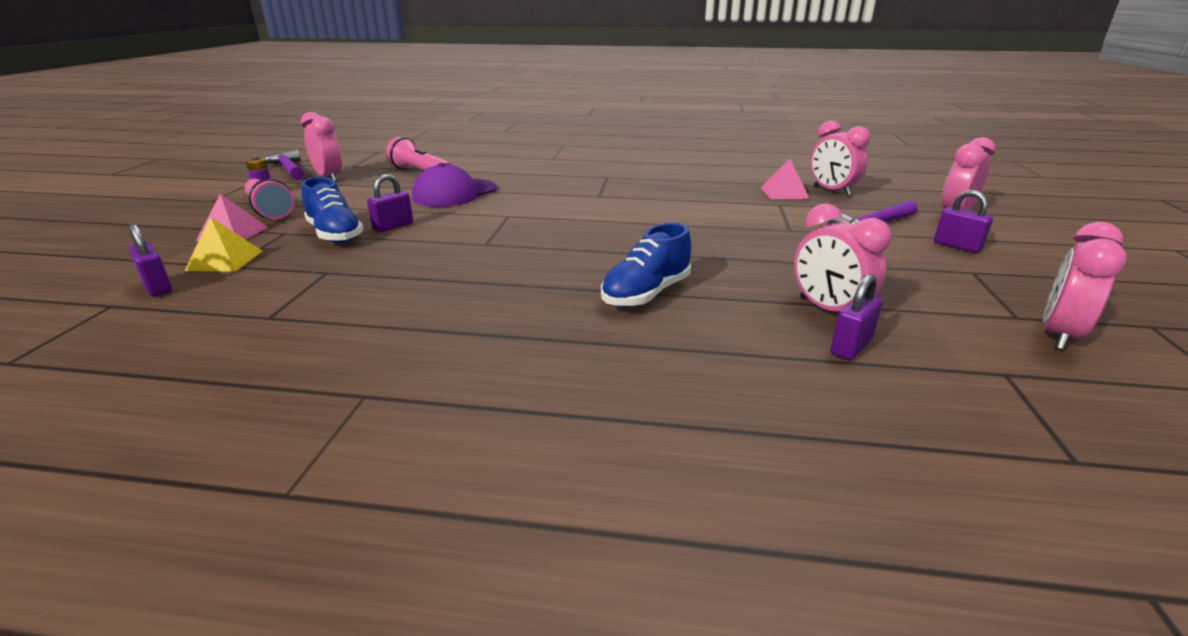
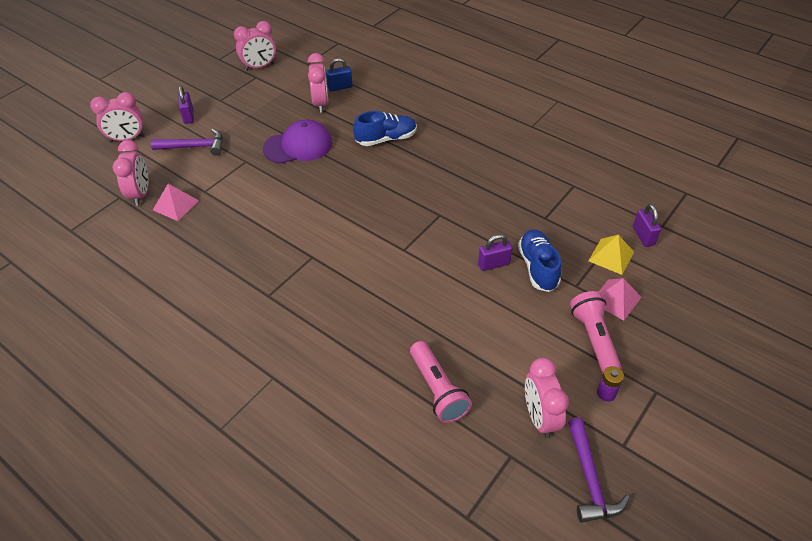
camera: 150 degrees left, 20 degrees up
purple cap [412,163,497,207] -> purple cap moved to [263,119,332,164]
purple padlock [830,274,883,360] -> blue padlock [326,58,353,92]

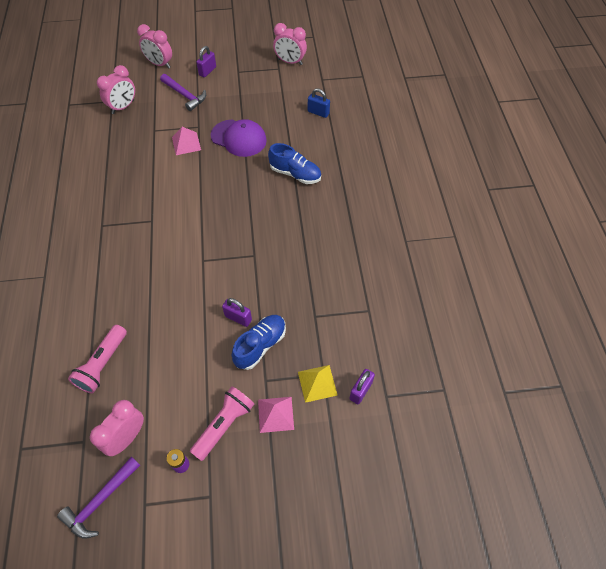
camera: 45 degrees right, 10 degrees up
pink pyramid [153,184,199,221] -> pink pyramid moved to [172,127,201,155]
pink clock [308,53,328,113] -> none

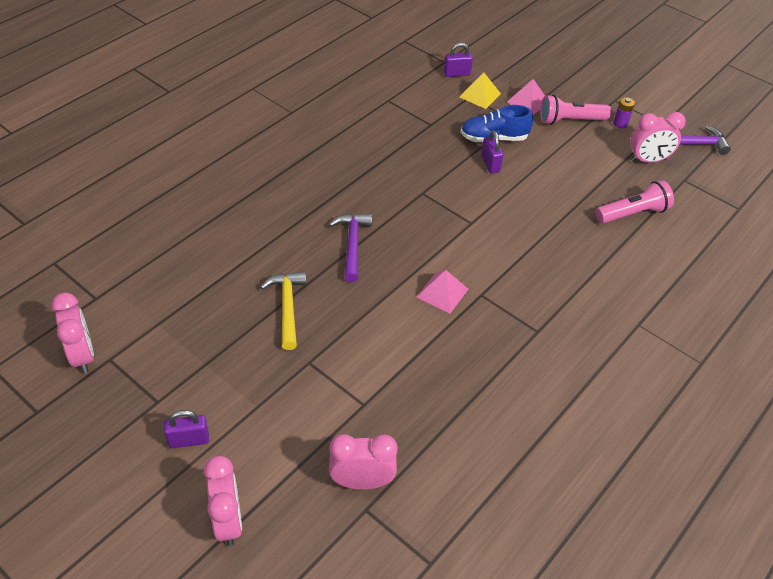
camera: 135 degrees left, 10 degrees down
purple hammer [160,74,206,111] -> purple hammer moved to [329,214,372,282]
pink pyramid [172,127,201,155] -> pink pyramid moved to [417,270,468,314]
purple cap [211,119,267,157] -> yellow hammer [260,271,306,350]
blue shoe [268,143,321,184] -> none
blue padlock [308,88,330,118] -> none

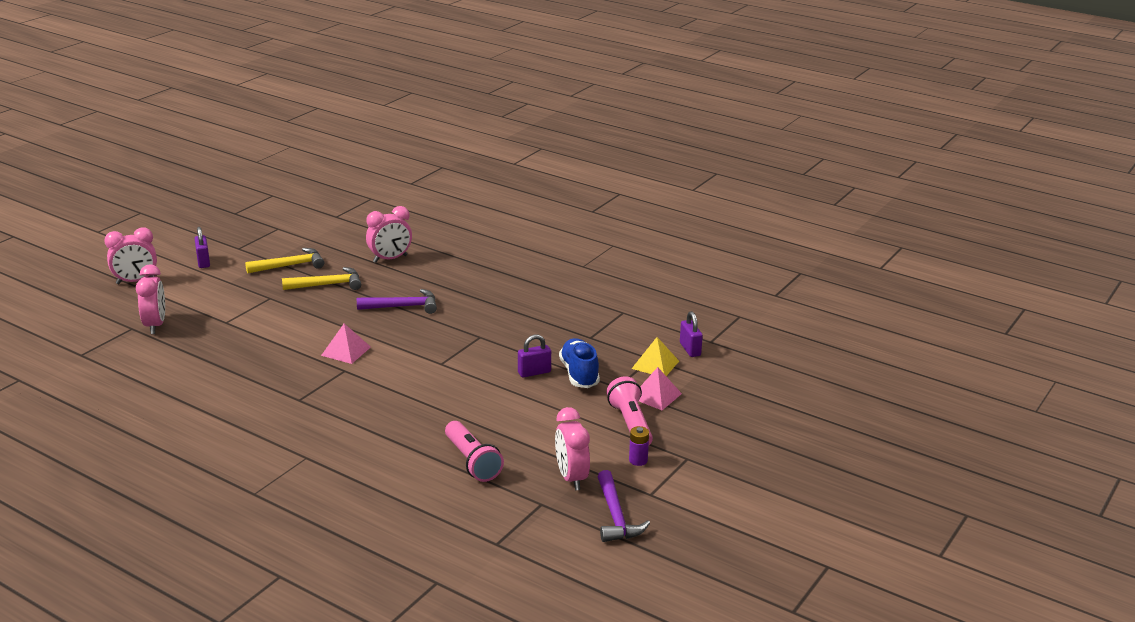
camera: 85 degrees right, 20 degrees down
pink clock [52,293,94,373] -> pink clock moved to [366,206,412,263]
none -> yellow hammer [245,248,325,274]

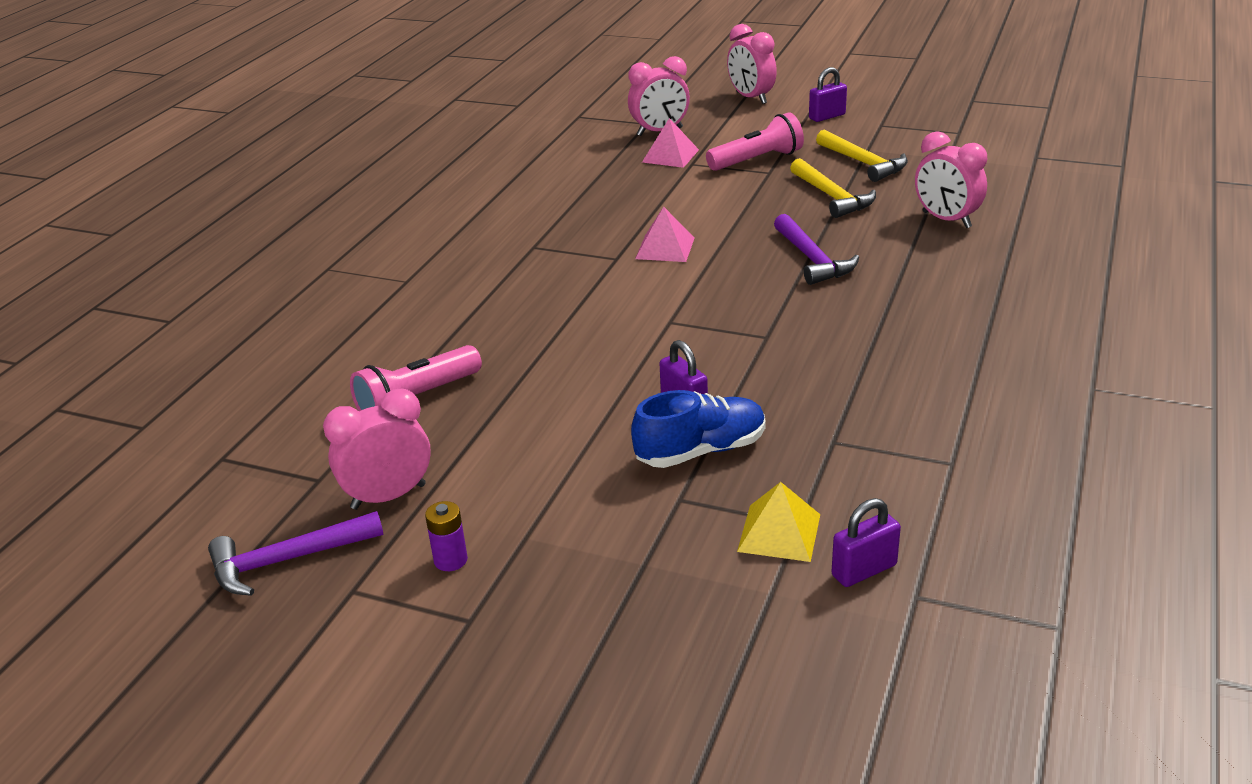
camera: 80 degrees right, 5 degrees up
pink flashlight [606,376,653,445] -> pink flashlight moved to [706,112,804,171]
pink pyramid [639,367,682,410] -> pink pyramid moved to [642,118,699,168]

